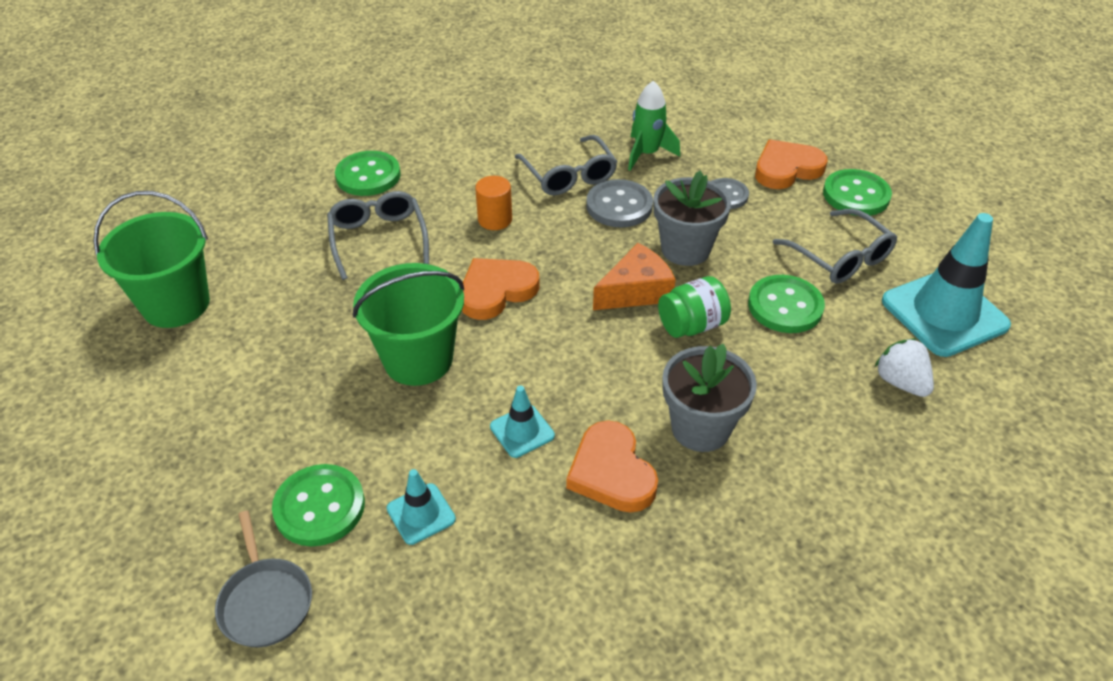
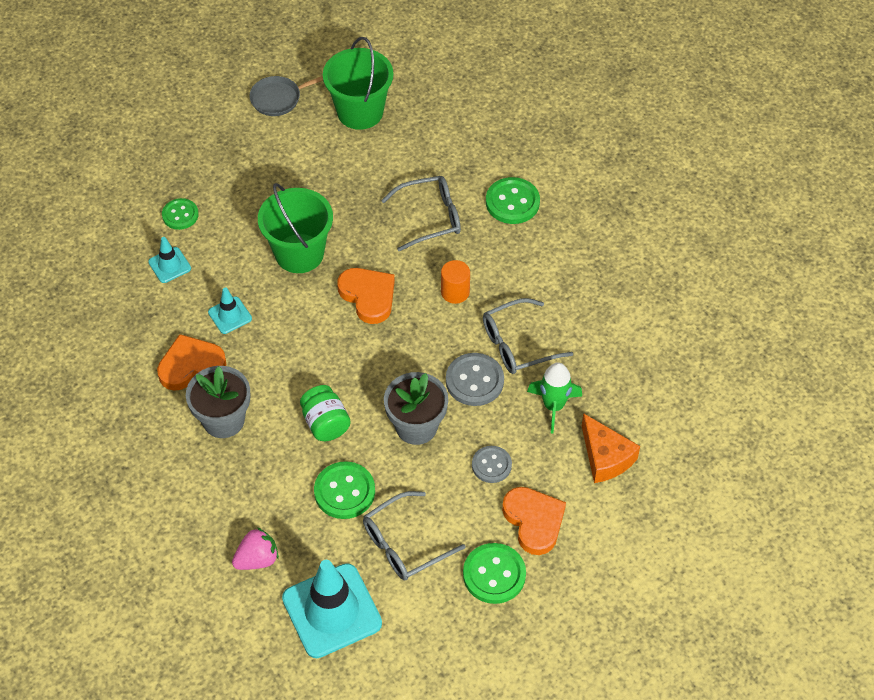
camera: 90 degrees right, 10 degrees up
grey pan [215,511,312,647] -> grey pan moved to [249,76,323,116]
green button [272,464,365,546] -> green button [162,198,199,230], size x0.66
orange cheese [593,243,676,310] -> orange cheese moved to [582,413,640,483]
white strawberry [875,339,934,397] -> pink strawberry [232,527,279,570]

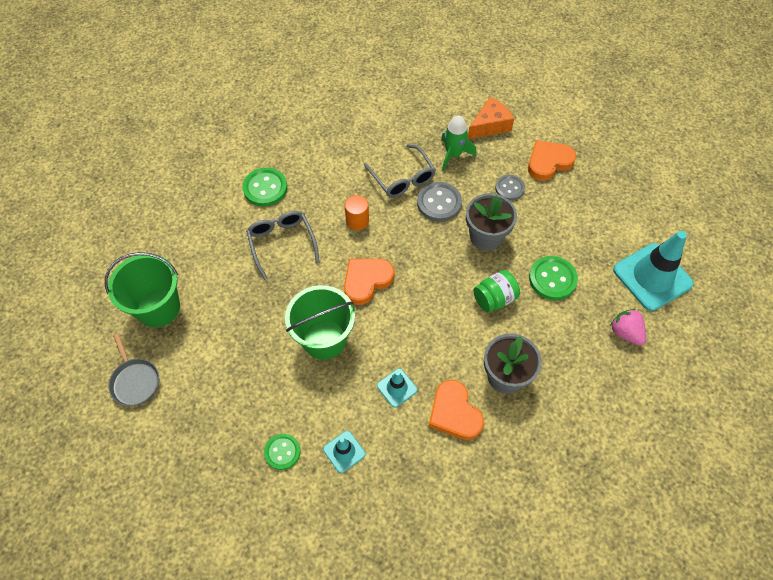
camera: 95 degrees left, 5 degrees up
grey glasses [363,491,466,580] -> none
green button [463,543,526,604] -> none

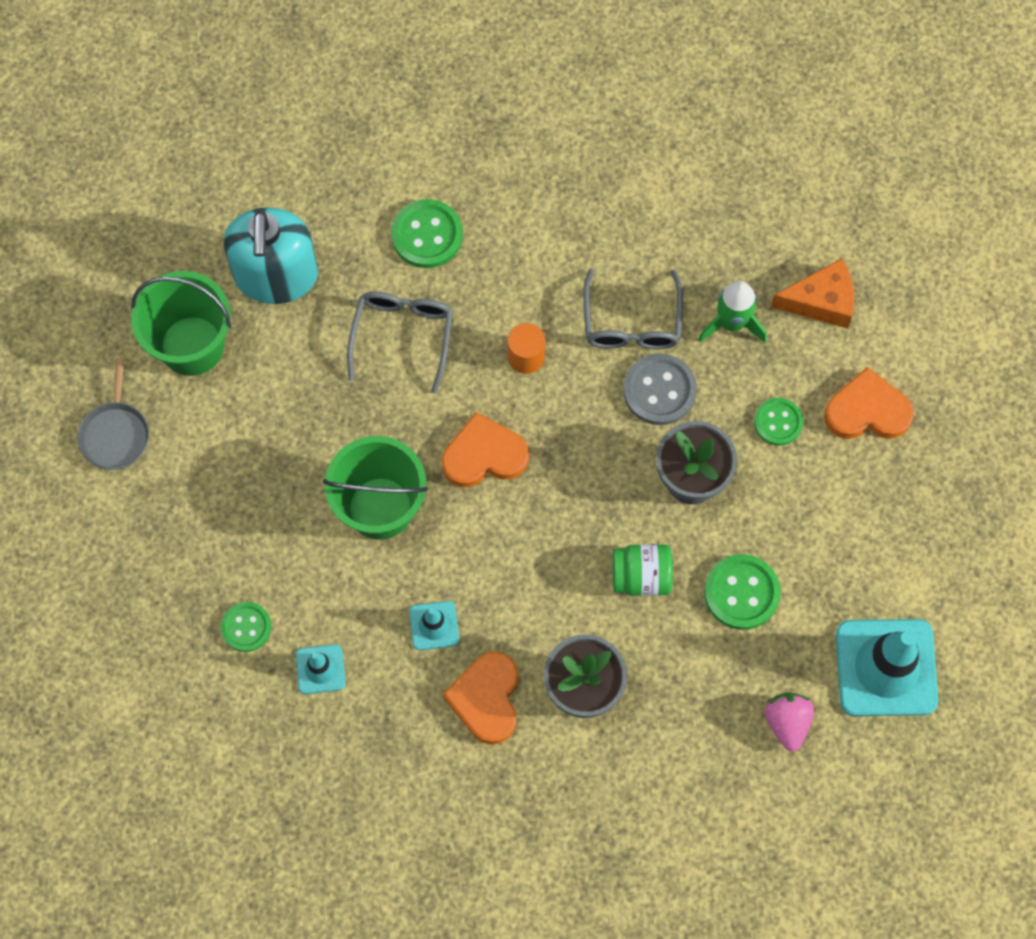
camera: 30 degrees right, 10 degrees up
grey button [495,175,525,200] -> green button [754,398,803,446]
none -> turquoise soap dispenser [224,207,318,304]

